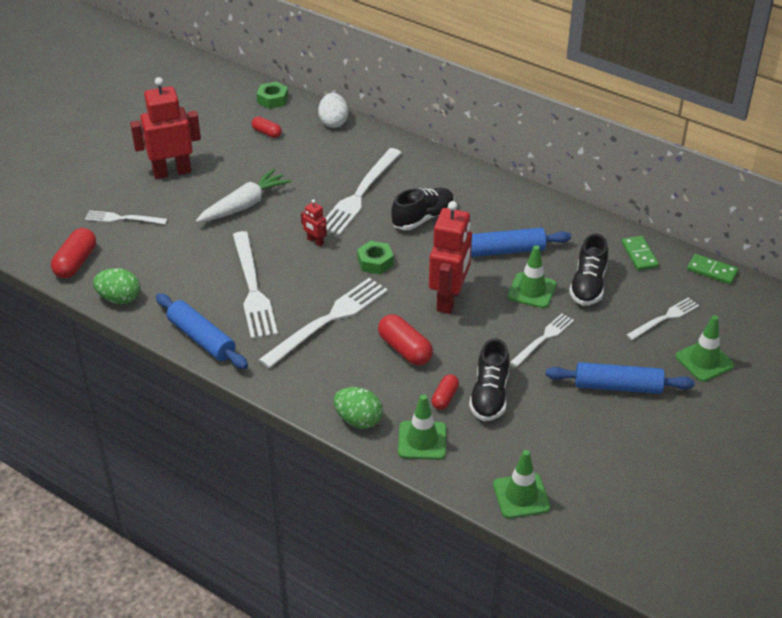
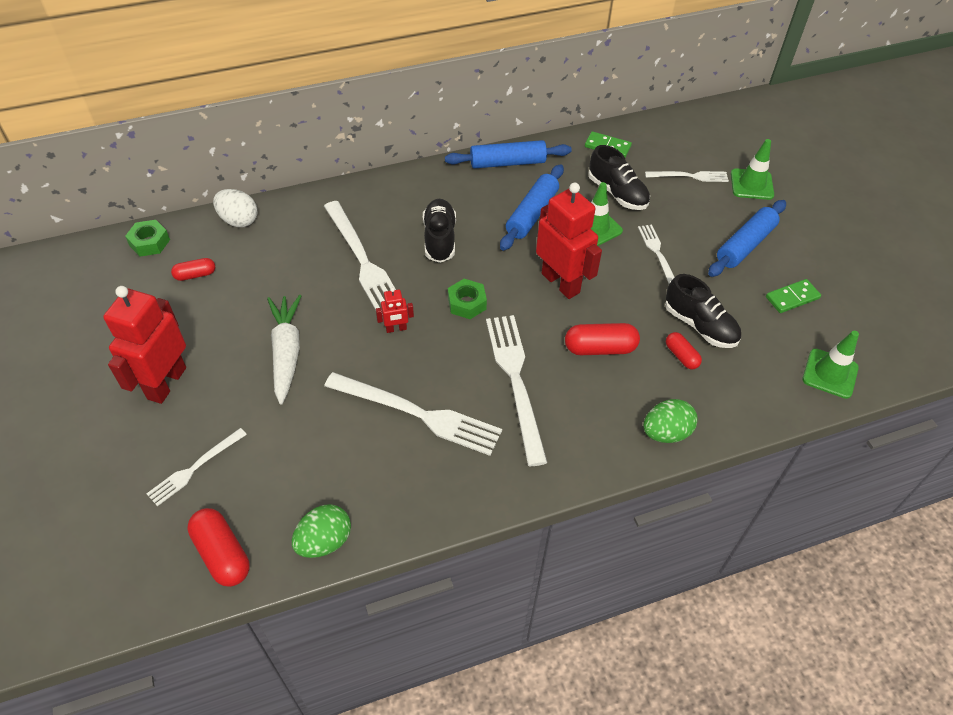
camera: 55 degrees left, 10 degrees up
blue rolling pin [156,293,248,369] -> blue rolling pin moved to [445,140,572,168]
green traffic cone [398,394,446,460] -> none
white fork [627,297,699,340] -> white fork turned 90 degrees clockwise [645,171,729,182]
green domino [687,254,738,284] -> green domino moved to [766,279,821,313]

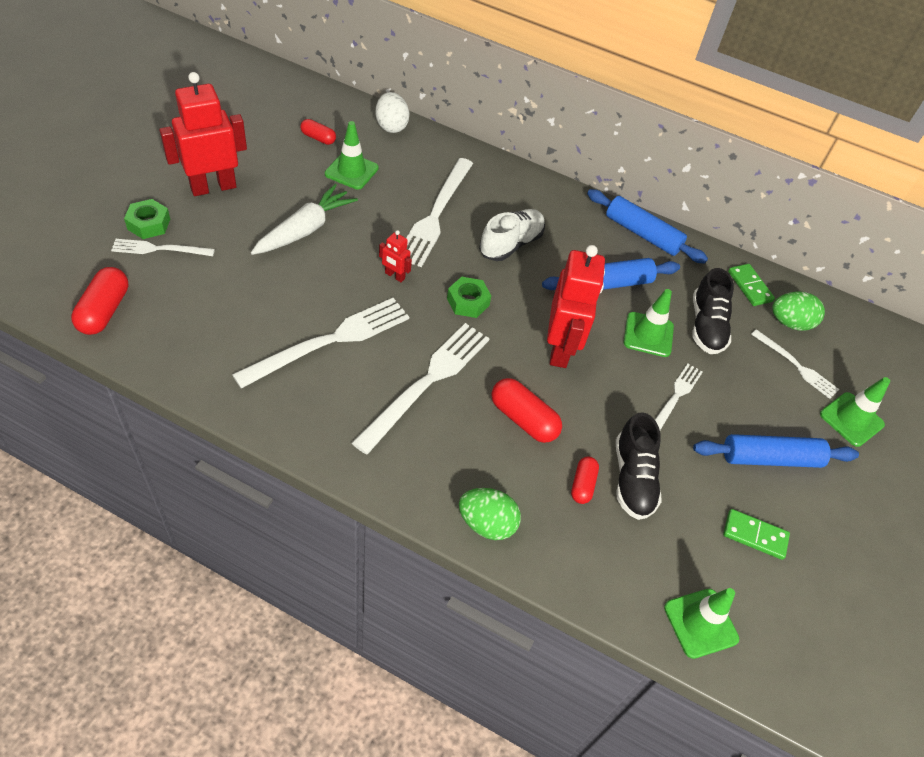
camera: 40 degrees right, 0 degrees up
green nut [125,220,170,257] -> green nut moved to [124,199,170,239]
green egg [292,504,351,558] -> green egg moved to [772,292,825,331]
white fork [324,372,502,456] -> white fork turned 105 degrees counterclockwise [232,298,409,389]
black shoe [423,199,456,263] -> white shoe [479,209,545,261]
none -> green traffic cone [325,121,379,190]

